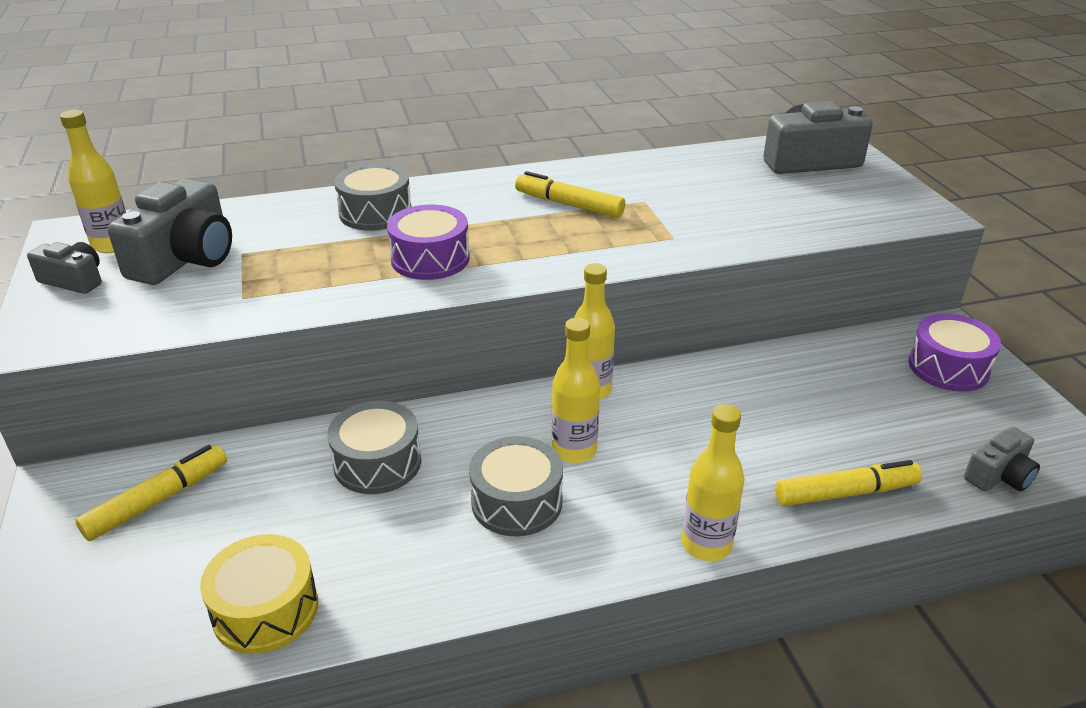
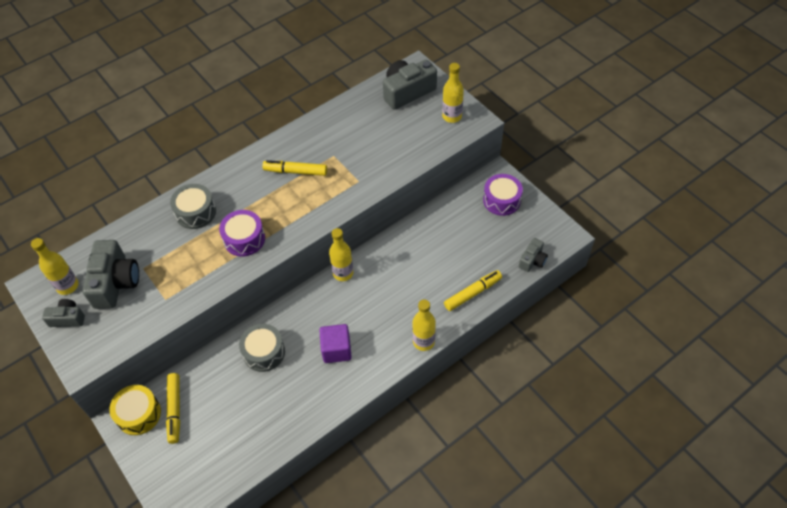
camera: 20 degrees left, 20 degrees up
yellow marker [76,445,227,541] -> yellow marker turned 150 degrees clockwise [166,373,180,444]
yellow drum [200,534,318,654] -> yellow drum moved to [109,385,161,435]
grey drum [469,436,563,536] -> purple cube [319,324,352,363]
yellow bottle [552,317,600,463] -> yellow bottle moved to [442,63,464,123]

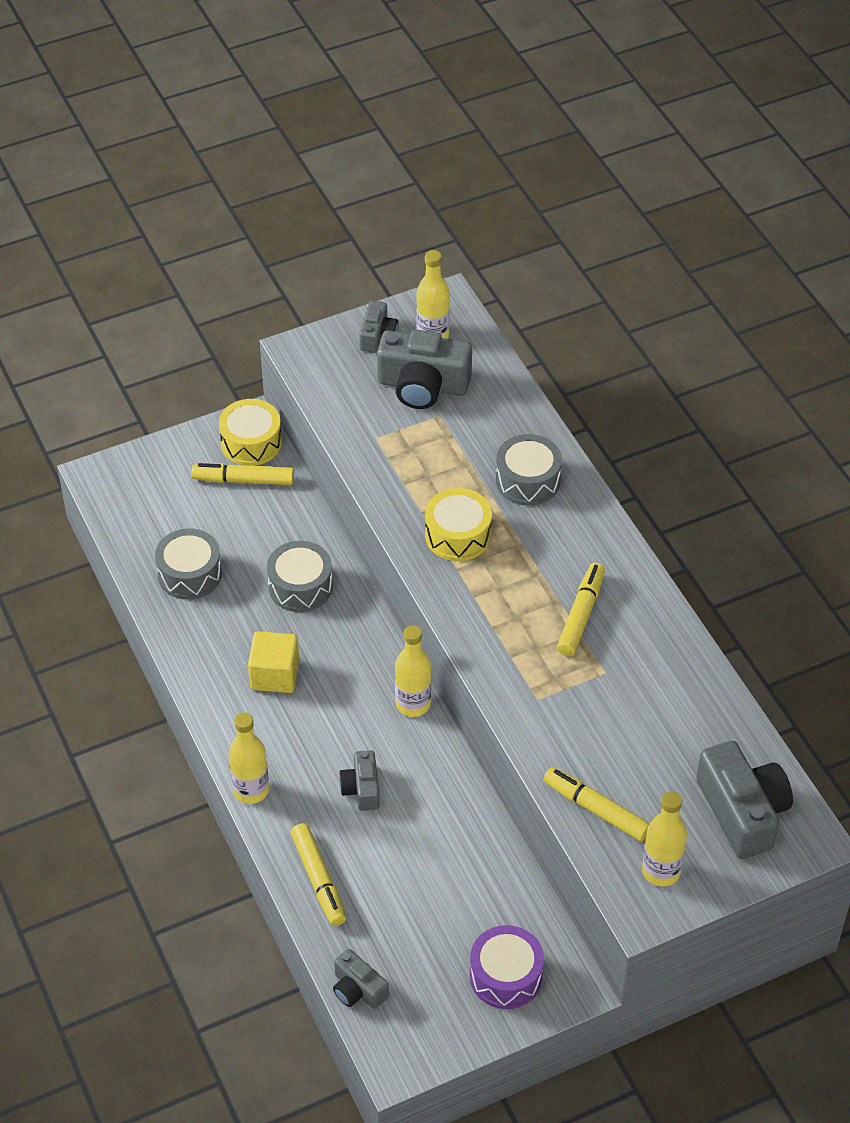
camera: 100 degrees right, 5 degrees down
purple drum [219,210,265,257] -> yellow drum [425,488,492,561]
purple cube [319,324,352,363] -> yellow cube [248,631,299,693]
none -> grey drum [155,528,222,600]
none -> grey camera [339,750,379,811]
none -> yellow marker [544,767,650,841]

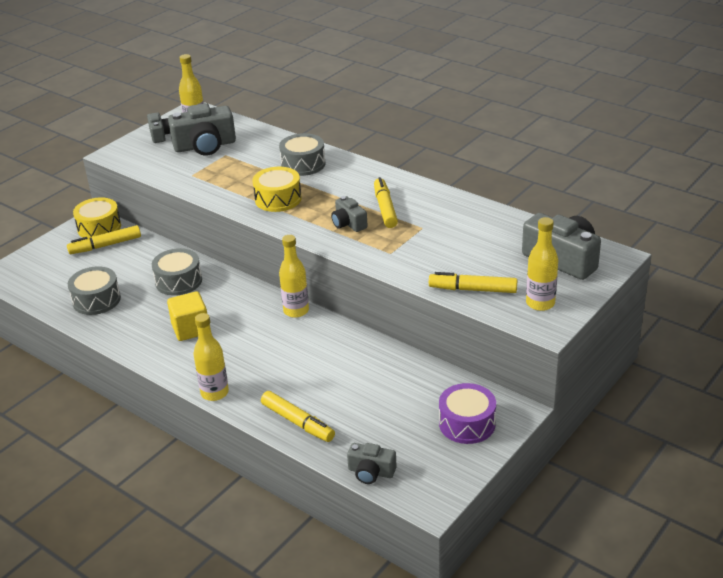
camera: 25 degrees left, 15 degrees down
grey camera [339,750,379,811] -> grey camera moved to [331,196,368,232]

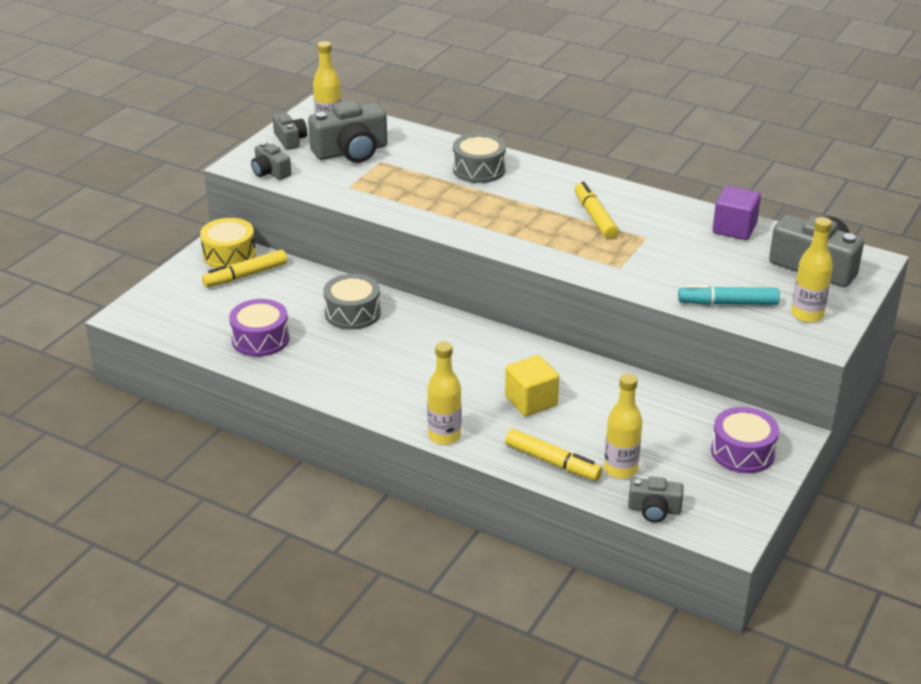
camera: 10 degrees left, 0 degrees up
grey drum [68,266,121,315] -> purple drum [229,299,289,357]
yellow cube [167,291,207,341] -> yellow cube moved to [505,355,559,416]
yellow drum [253,167,301,212] -> none
yellow bottle [279,235,309,318] -> yellow bottle moved to [604,373,643,479]
grey camera [331,196,368,232] -> grey camera moved to [251,142,291,180]
yellow marker [429,272,517,293] -> turquoise marker [678,285,780,305]
none -> purple cube [713,186,761,240]

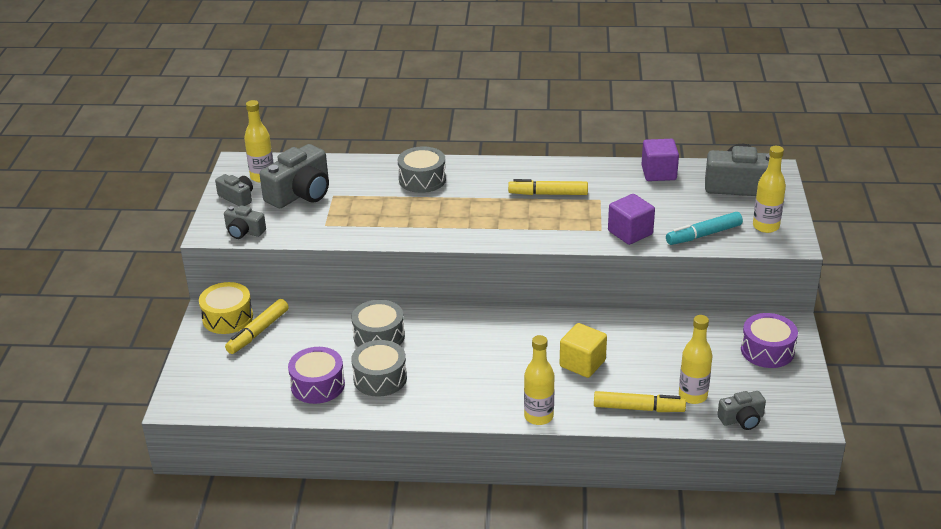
camera: 25 degrees left, 0 degrees up
yellow marker [575,181,619,239] -> yellow marker turned 45 degrees counterclockwise [508,179,588,195]
none -> grey drum [351,340,407,397]
none -> purple cube [608,194,655,245]

